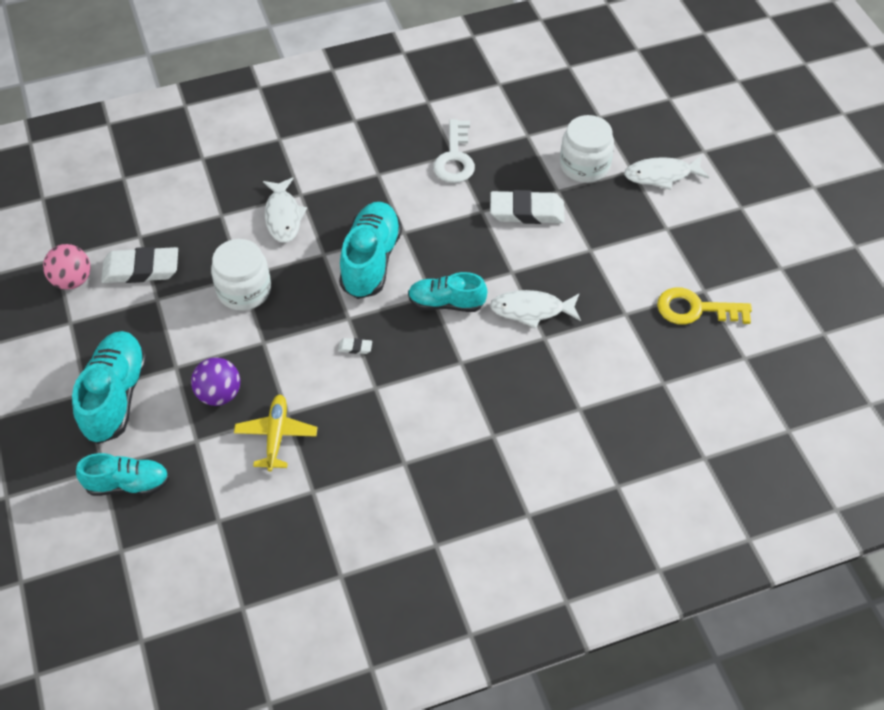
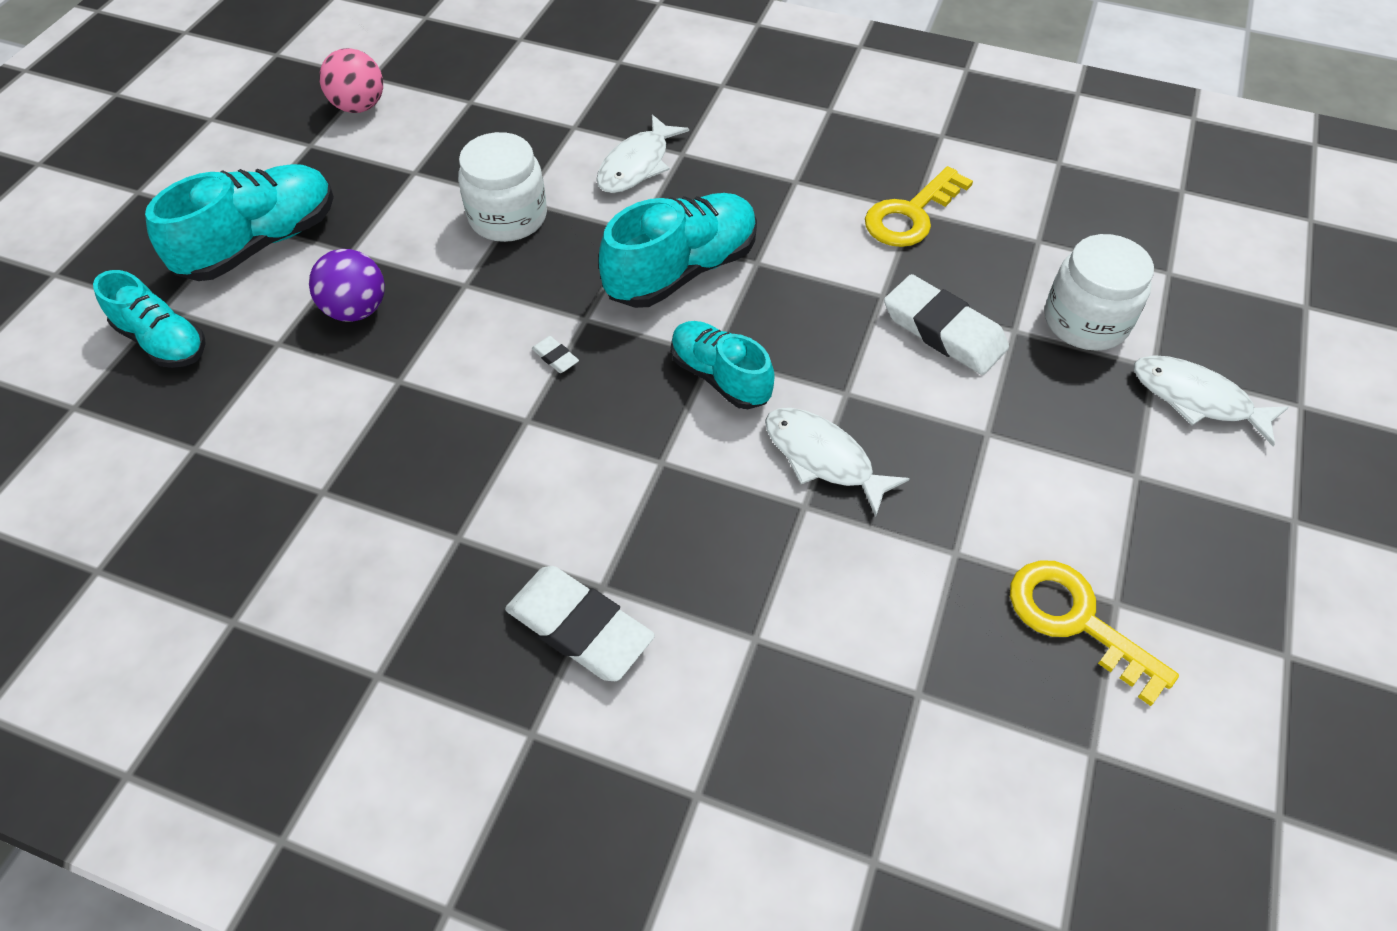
camera: 40 degrees right, 0 degrees up
white eraser [101,247,178,283] -> white eraser moved to [505,566,655,681]
yellow plane [234,394,318,472] -> none
white key [433,119,475,183] -> yellow key [865,166,973,247]

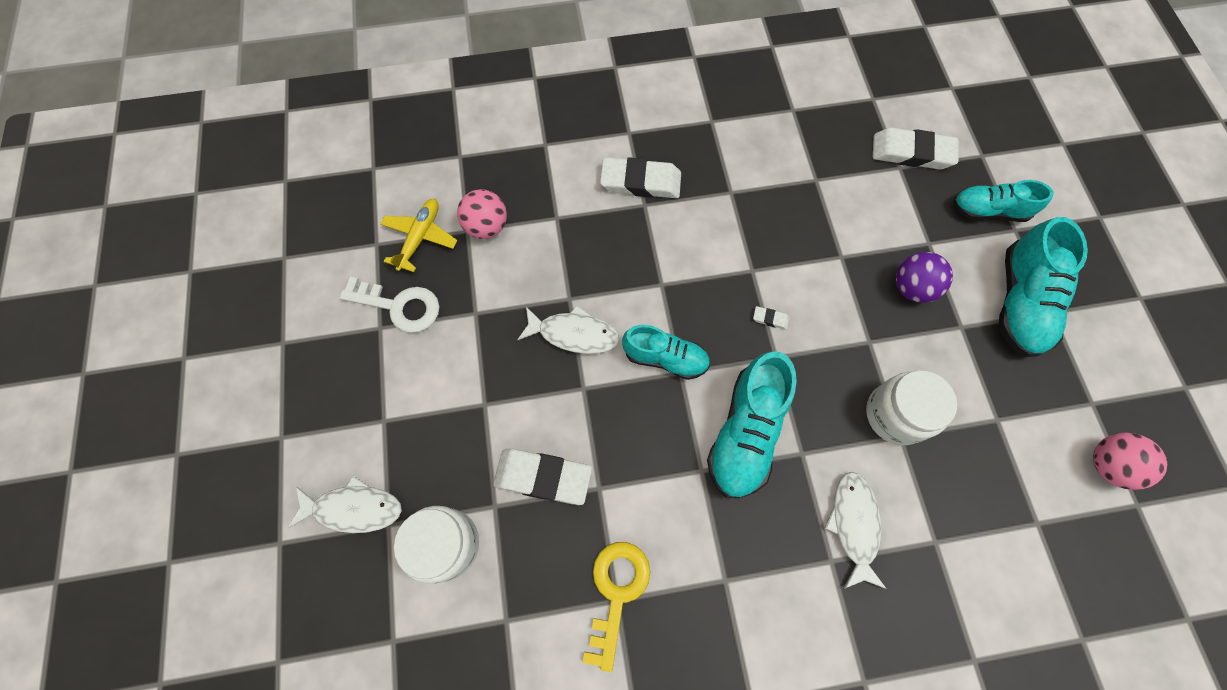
camera: 150 degrees right, 15 degrees up
yellow key [1010,560,1179,706] -> white key [339,277,440,333]
none -> yellow plane [380,199,457,272]
none -> pink ball [457,189,507,239]
none -> white eraser [872,128,958,170]

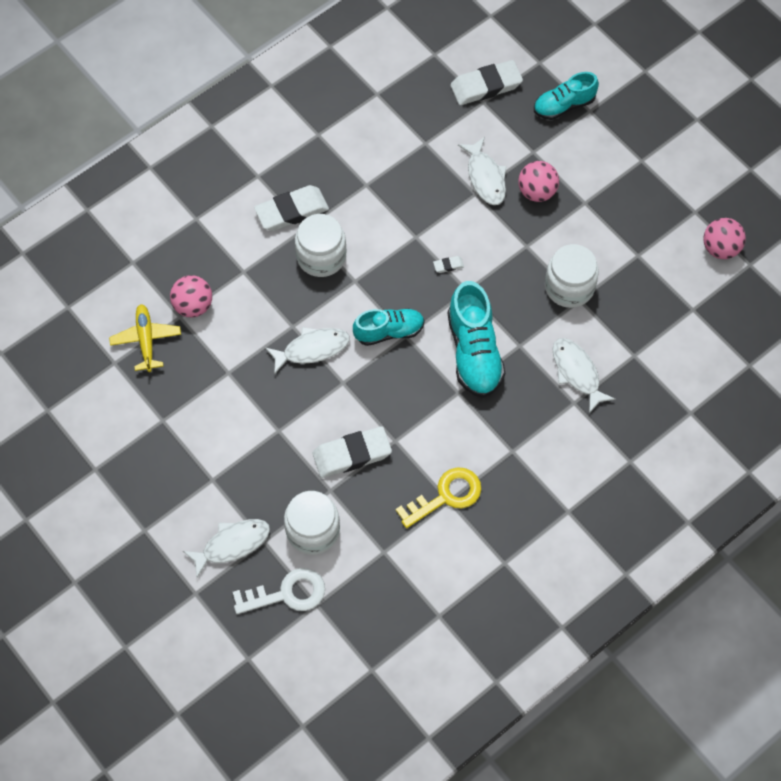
camera: 30 degrees left, 5 degrees down
white key [339,277,440,333] -> white key moved to [233,568,325,614]
yellow key [583,542,650,672] -> yellow key turned 75 degrees clockwise [396,467,482,528]
purple ball [896,252,953,303] -> pink ball [518,161,559,202]
turquoise shoe [999,217,1088,357] -> none
none -> white jar [295,214,346,277]
none -> white fish [458,137,507,205]

